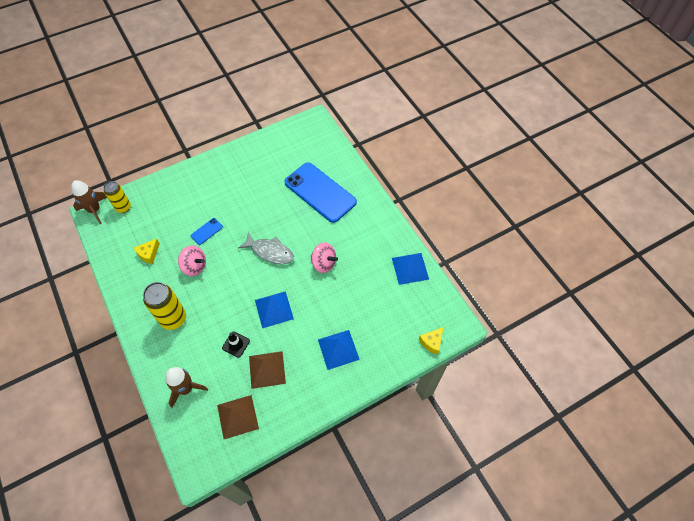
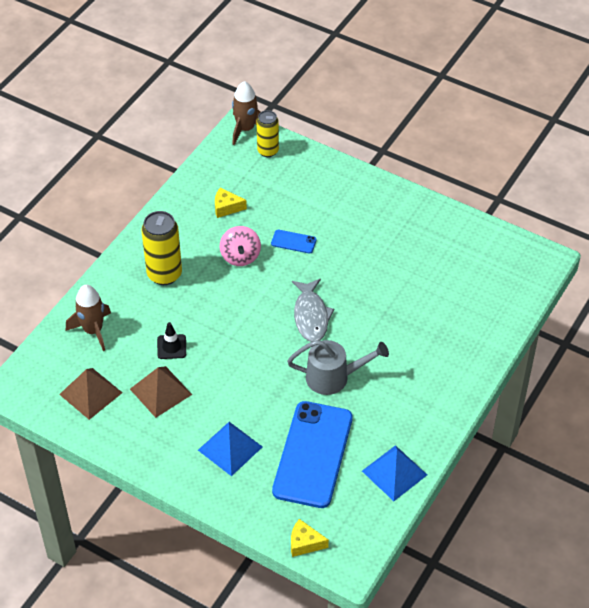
camera: 60 degrees right, 10 degrees down
blue pyramid [255,291,294,328] -> none
blue phone [284,162,357,223] -> blue phone moved to [272,401,353,508]
pink spinning top [311,242,338,273] -> grey watering can [287,340,389,395]

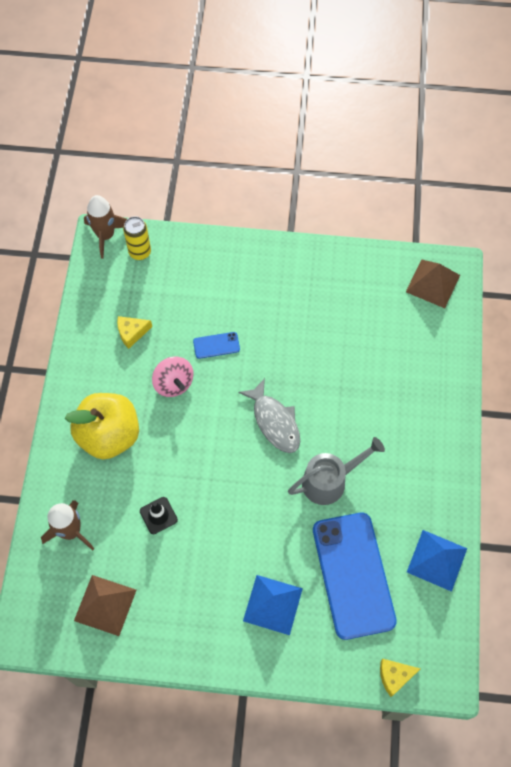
camera: 25 degrees left, 15 degrees up
brown pyramid [130,366,192,418] -> brown pyramid moved to [406,259,460,308]
yellow can [141,211,182,285] -> yellow apple [65,393,139,459]

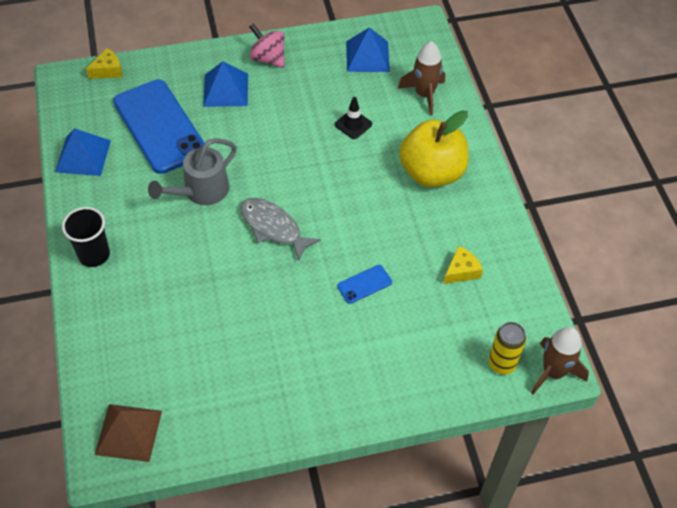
camera: 160 degrees right, 10 degrees down
brown pyramid [74,575,136,636] -> blue pyramid [346,27,390,72]
pink spinning top [152,356,193,397] -> pink spinning top moved to [249,24,285,68]
none -> black cup [62,207,110,267]

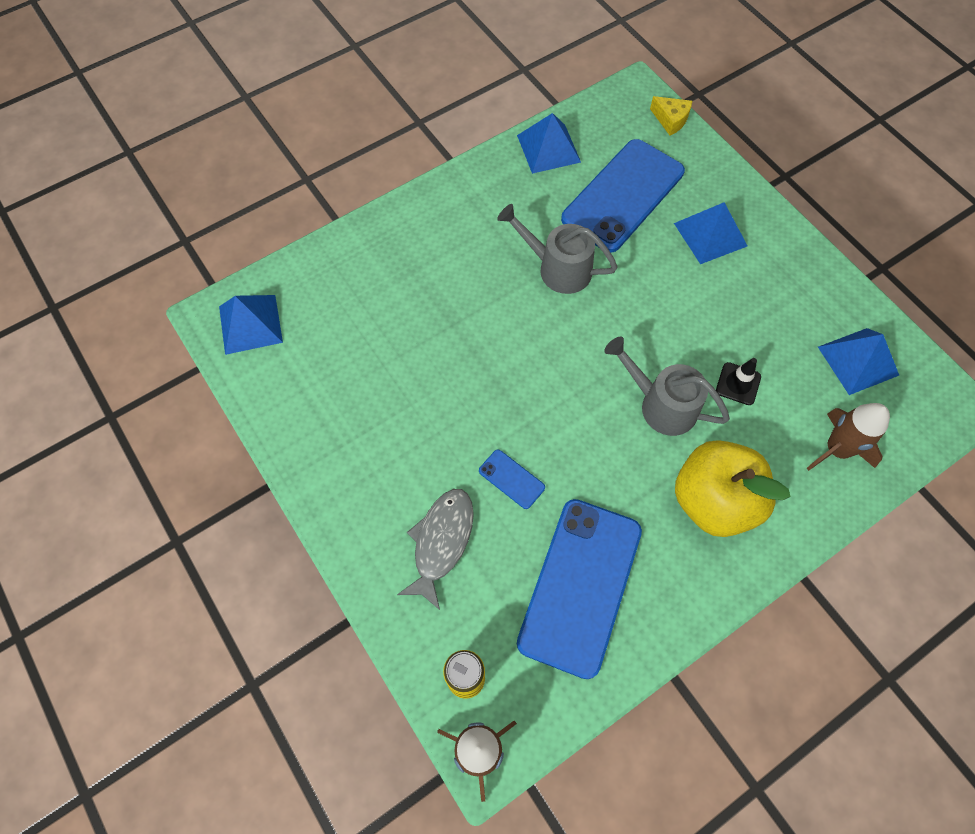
camera: 70 degrees right, 10 degrees up
black cup [62,207,110,267] -> none
brown pyramid [95,404,162,462] -> blue pyramid [219,295,283,355]
grey fish [240,198,321,261] -> grey fish moved to [397,489,474,610]
pink spinning top [249,24,285,68] -> none
yellow cheese [444,246,483,284] -> blue phone [517,499,642,679]
none -> grey watering can [604,337,730,436]

